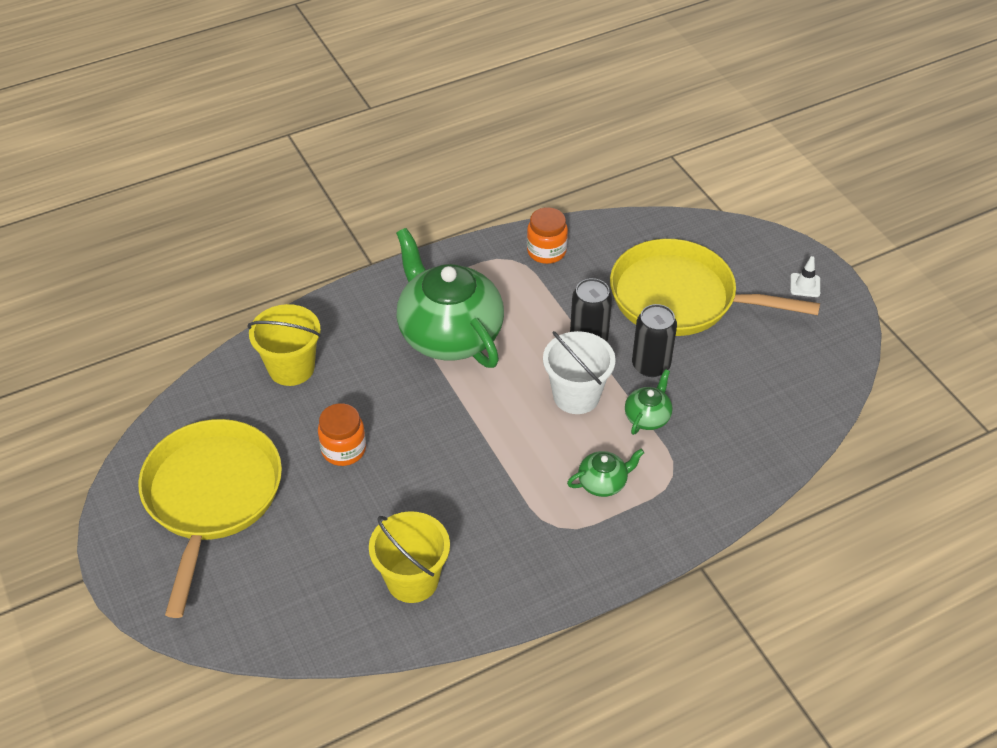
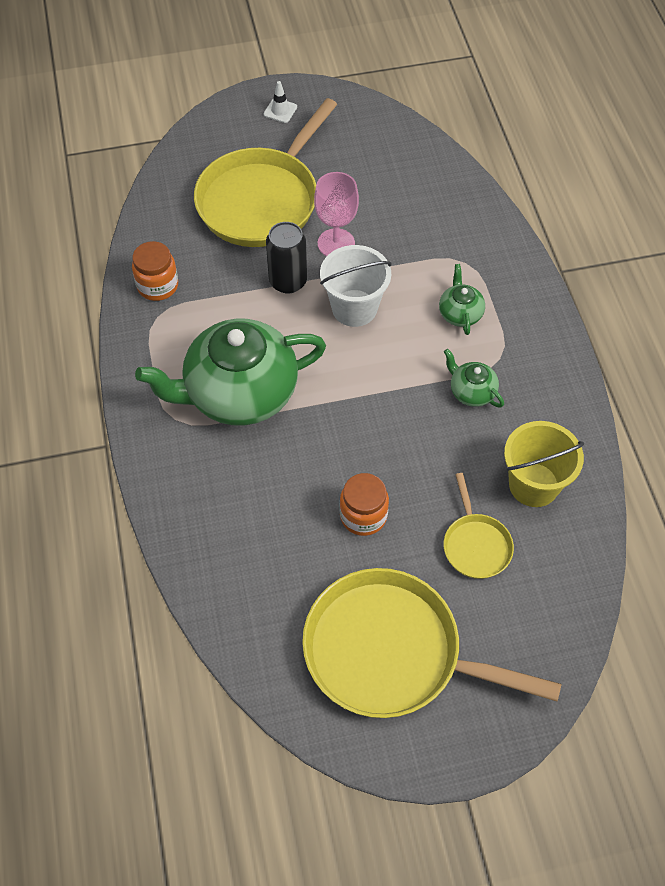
camera: 75 degrees left, 10 degrees up
yellow bucket [247,304,321,386] -> none
green teapot [625,369,673,435] -> green teapot moved to [444,349,504,408]
black can [632,304,677,377] -> pink goblet [314,172,359,256]
none -> yellow pan [444,473,514,579]

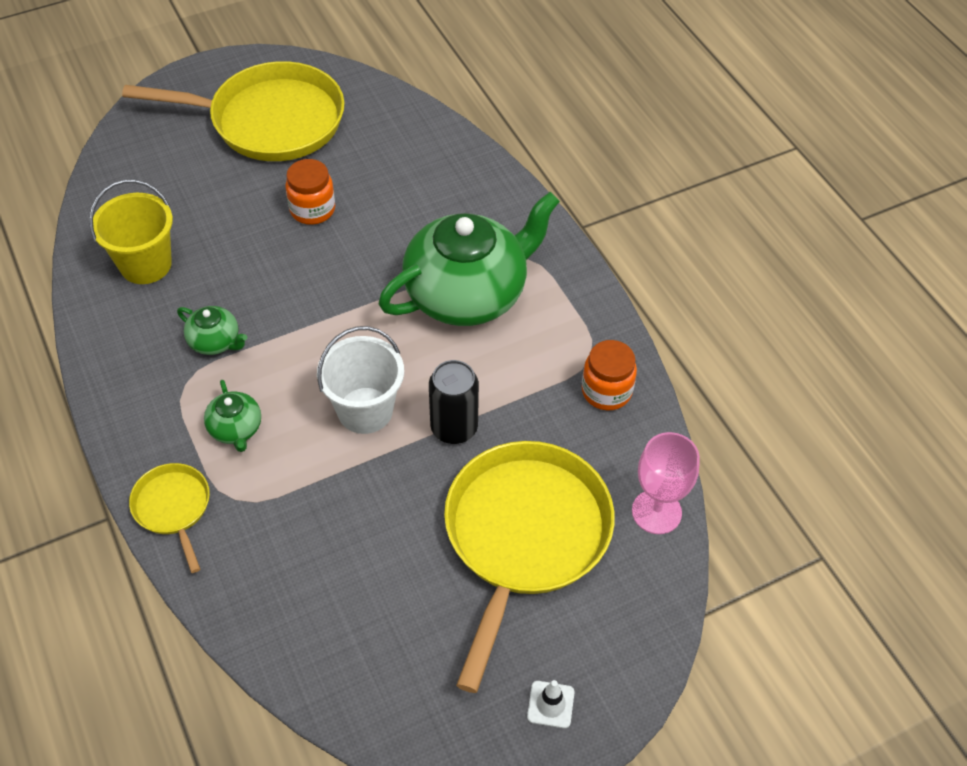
camera: 165 degrees right, 5 degrees down
pink goblet [314,172,359,256] -> pink goblet moved to [632,432,700,534]
yellow pan [444,473,514,579] -> yellow pan moved to [129,463,210,573]

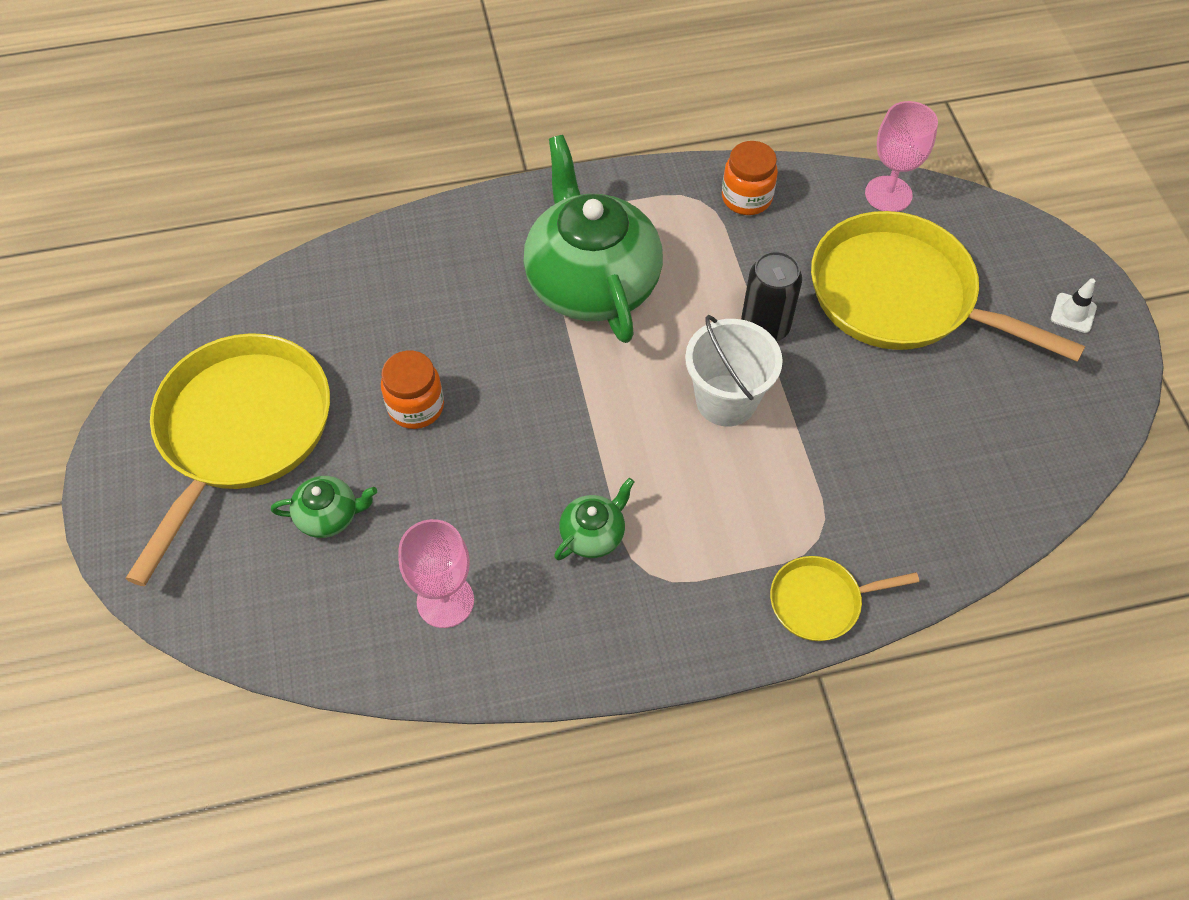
camera: 75 degrees left, 5 degrees up
yellow bucket [89,179,173,284] -> pink goblet [398,519,474,628]
green teapot [204,380,261,452] -> green teapot moved to [271,476,377,538]

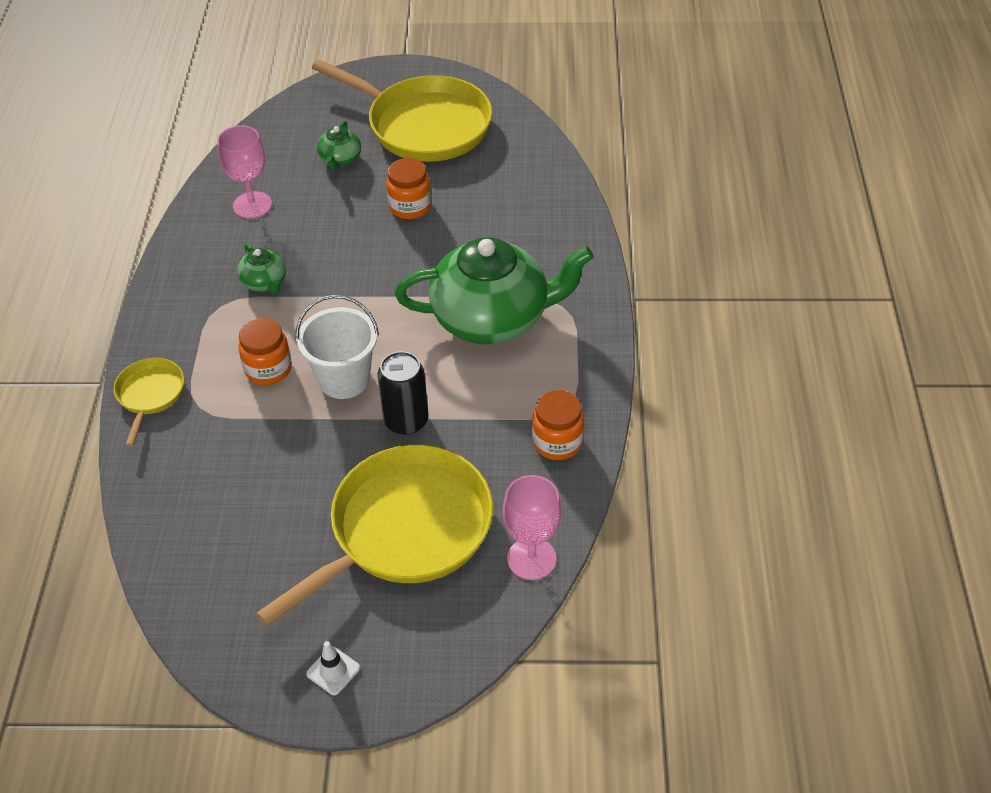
camera: 105 degrees right, 10 degrees down
none -> orange jar [238,318,292,385]

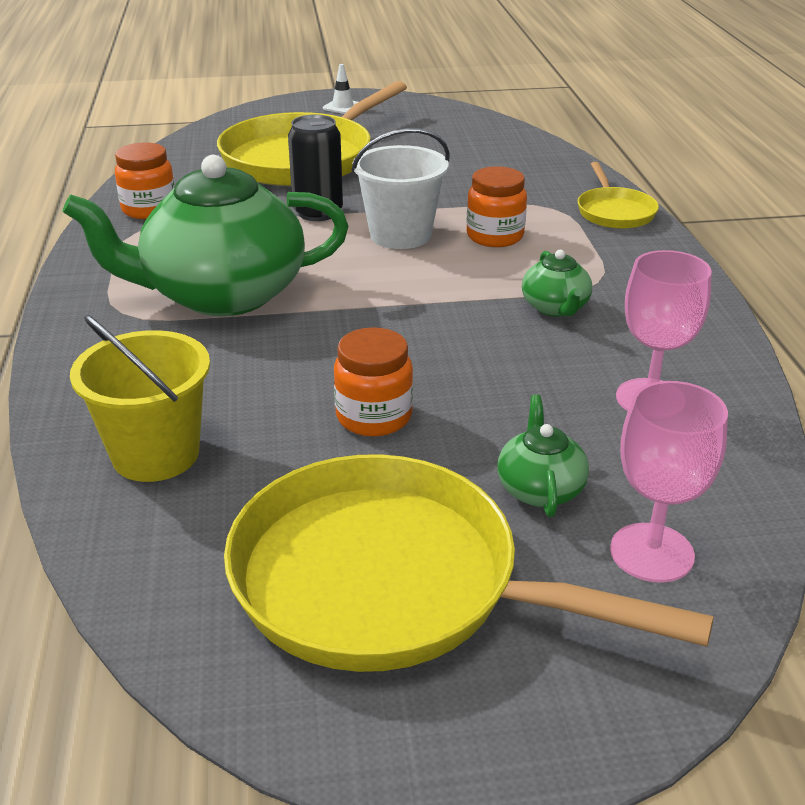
camera: 170 degrees right, 15 degrees down
green teapot [237,243,286,294] -> green teapot turned 150 degrees counterclockwise [522,250,592,317]
pink goblet [503,475,561,580] -> pink goblet moved to [610,381,728,583]
none -> yellow bucket [70,315,210,482]

